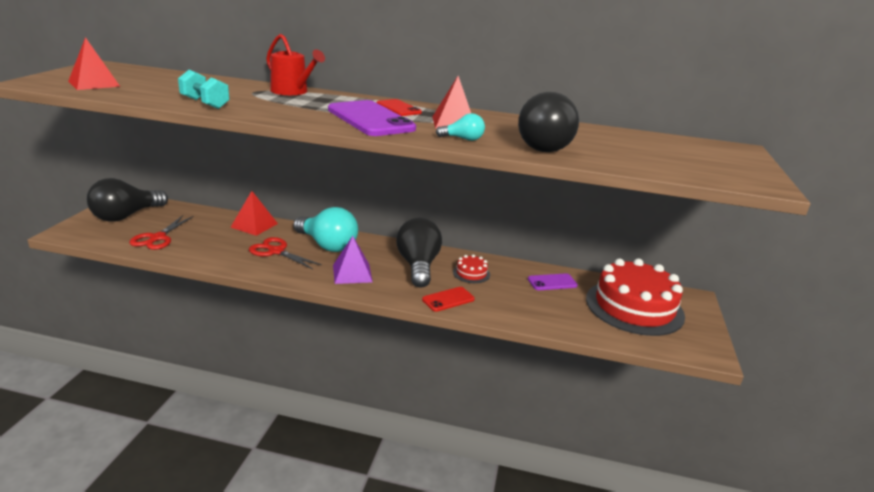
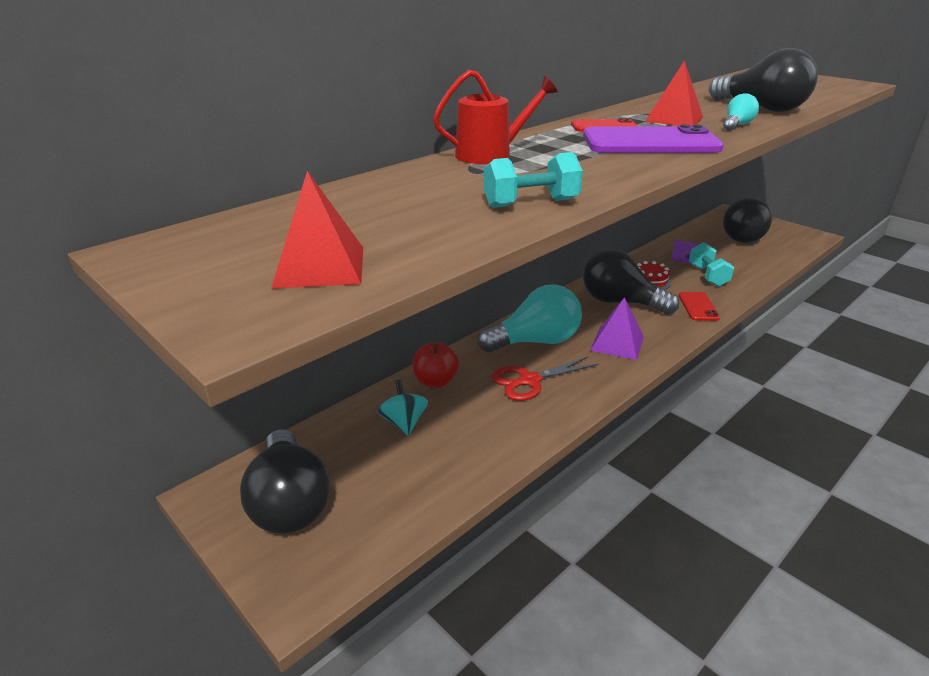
camera: 55 degrees left, 5 degrees up
red scissors [129,215,194,250] -> none
red pyramid [230,191,278,236] -> red apple [413,342,459,388]
red cake [586,259,685,336] -> black light bulb [723,197,772,243]
none -> turquoise spinning top [378,379,428,436]
none -> turquoise dumbbell [689,242,734,287]

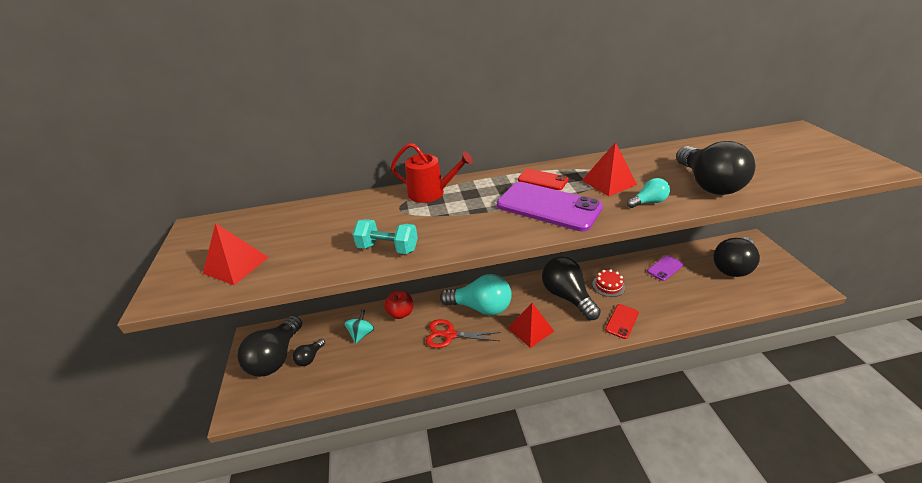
camera: 35 degrees right, 5 degrees up
purple pyramid [590,297,644,360] -> red pyramid [508,303,554,348]
turquoise dumbbell [689,242,734,287] -> none
none -> black light bulb [293,339,325,366]

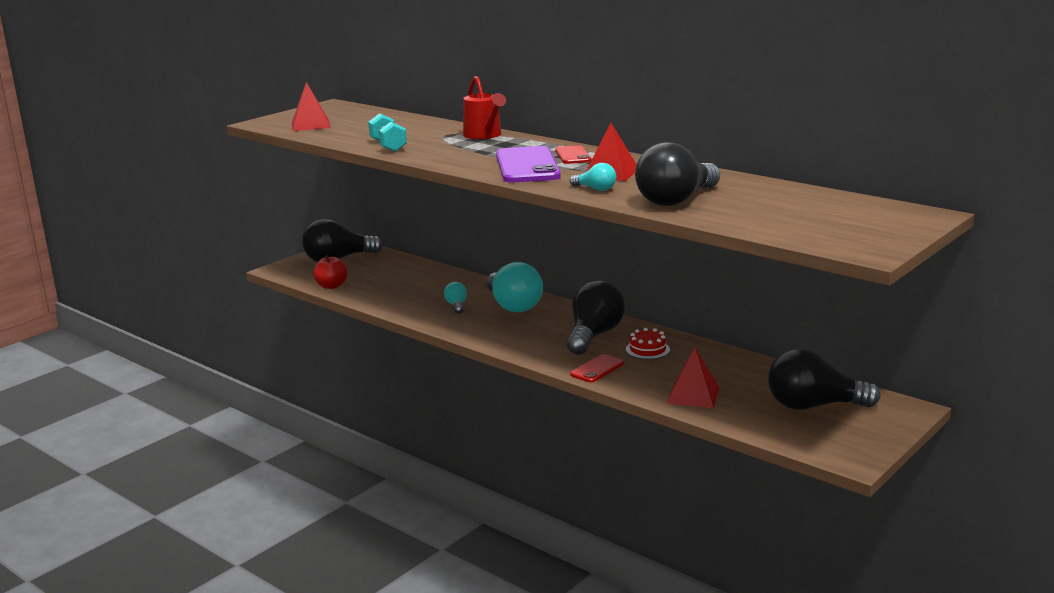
camera: 50 degrees right, 15 degrees down
black light bulb [293,339,325,366] -> none
turquoise spinning top [344,309,375,344] -> none
red apple [384,291,413,319] -> red apple moved to [313,255,348,289]
red scissors [426,319,501,348] -> turquoise light bulb [444,282,467,314]
red pyramid [508,303,554,348] -> red pyramid moved to [667,347,720,408]
red phone [605,304,639,339] -> red phone turned 45 degrees counterclockwise [570,354,624,383]
purple phone [647,255,684,281] -> none

